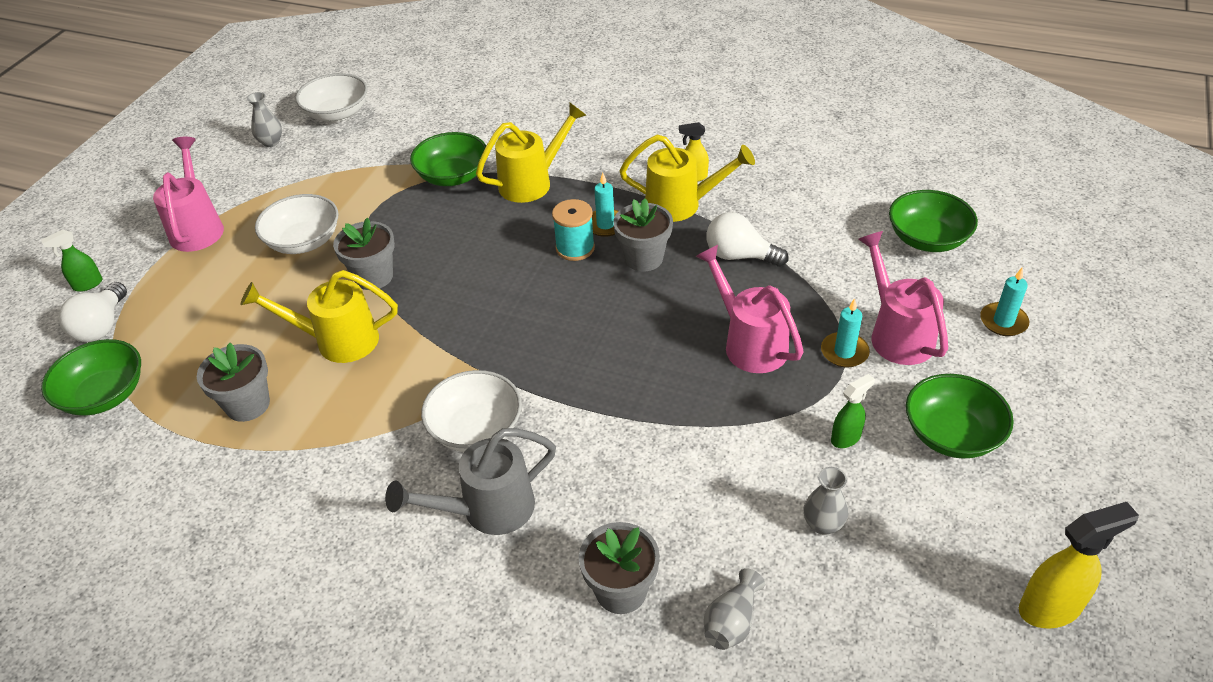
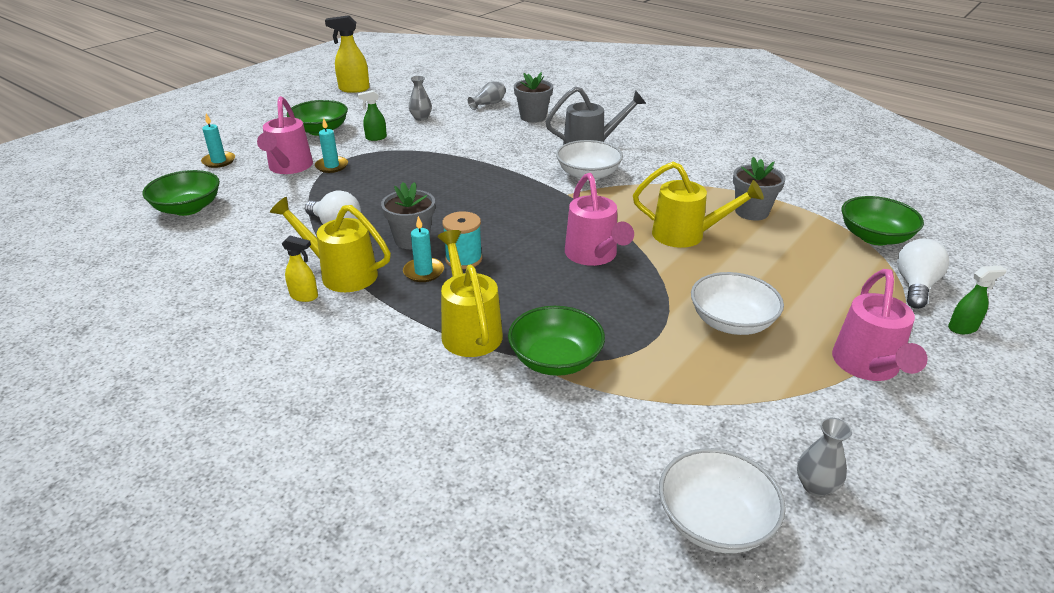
camera: 165 degrees left, 10 degrees down
grey flower pot [333,218,395,290] -> none
yellow watering can [476,102,586,203] -> yellow watering can turned 90 degrees clockwise [437,230,503,357]
pink watering can [695,245,804,373] -> pink watering can moved to [565,173,634,266]

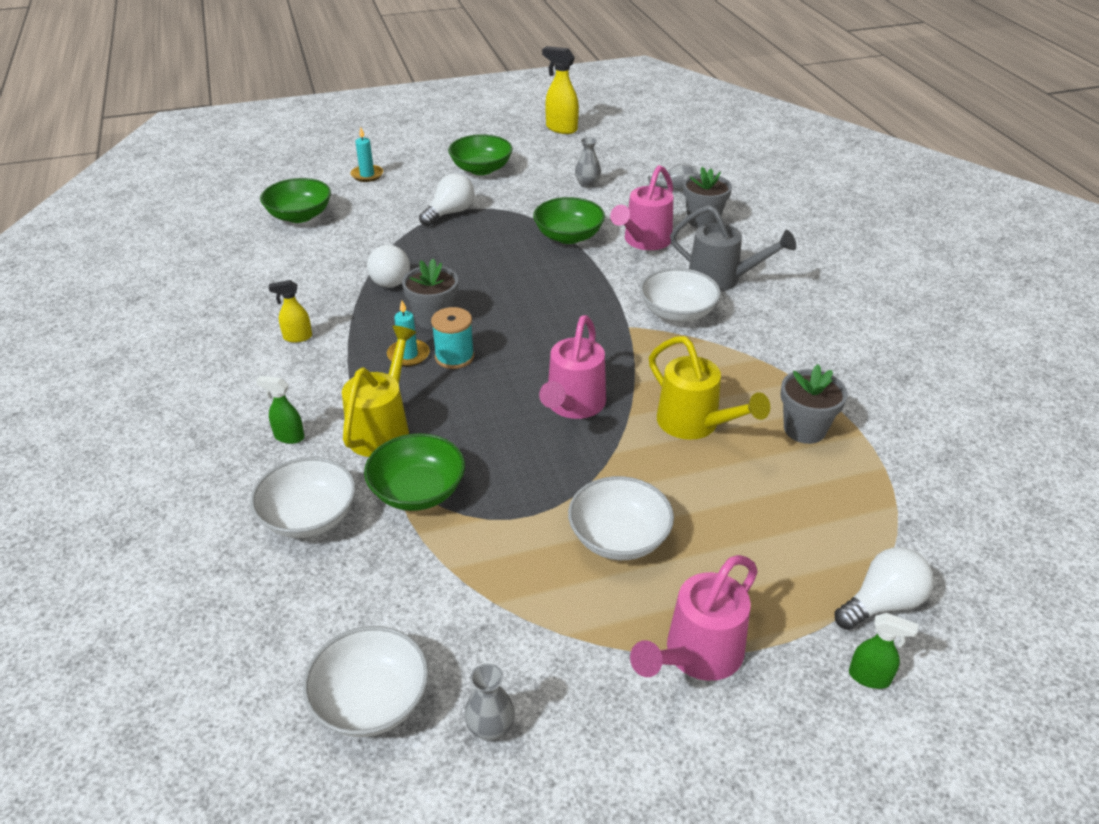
camera: 35 degrees right, 5 degrees up
pink watering can [257,96,313,174] -> pink watering can moved to [610,165,673,250]
yellow watering can [270,197,391,292] -> none
yellow spray bottle [282,236,318,302] -> yellow spray bottle turned 120 degrees clockwise [269,280,312,342]
turquoise candle [315,118,348,173] -> white light bulb [419,174,474,226]
green spray bottle [358,90,387,141] -> green spray bottle moved to [256,376,304,444]
green bowl [841,196,924,245] -> green bowl moved to [533,197,605,244]
none -> white bowl [250,457,356,538]

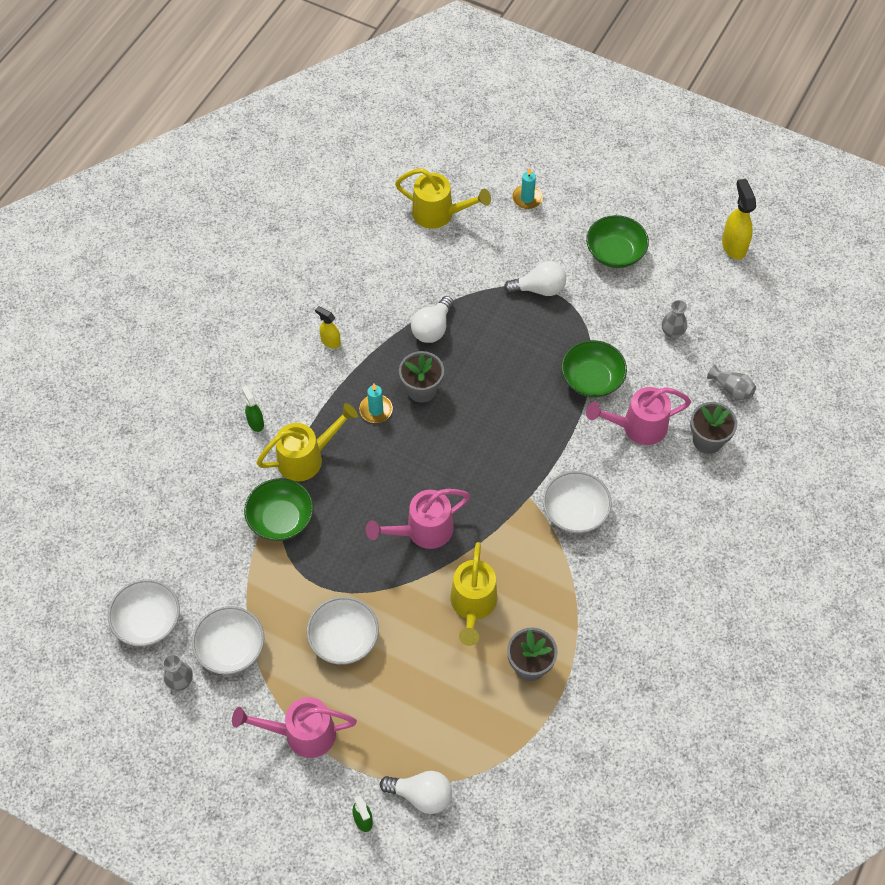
camera: 45 degrees right, 20 degrees up
white bowl [250,457,356,538] -> white bowl moved to [192,606,265,675]
green bowl [260,178,331,223] -> yellow watering can [395,168,491,229]
turquoise spool [431,307,474,369] -> none
grey watering can [670,205,796,291] -> none

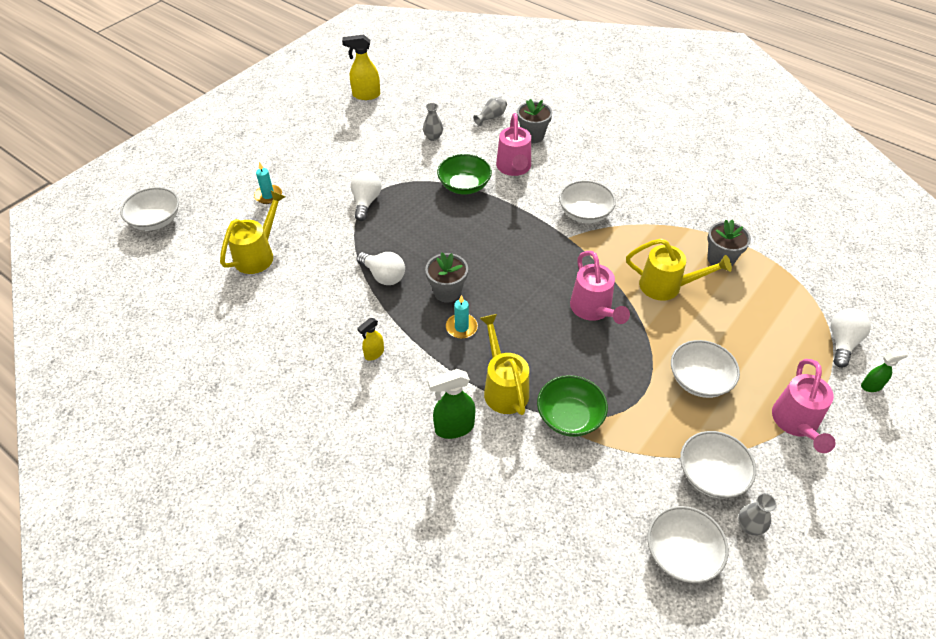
camera: 80 degrees left, 10 degrees down
green spray bottle [242,386,264,432] -> green spray bottle [427,369,475,439], size x1.67
green bowl [586,215,649,268] -> none
none -> white bowl [120,187,179,231]

